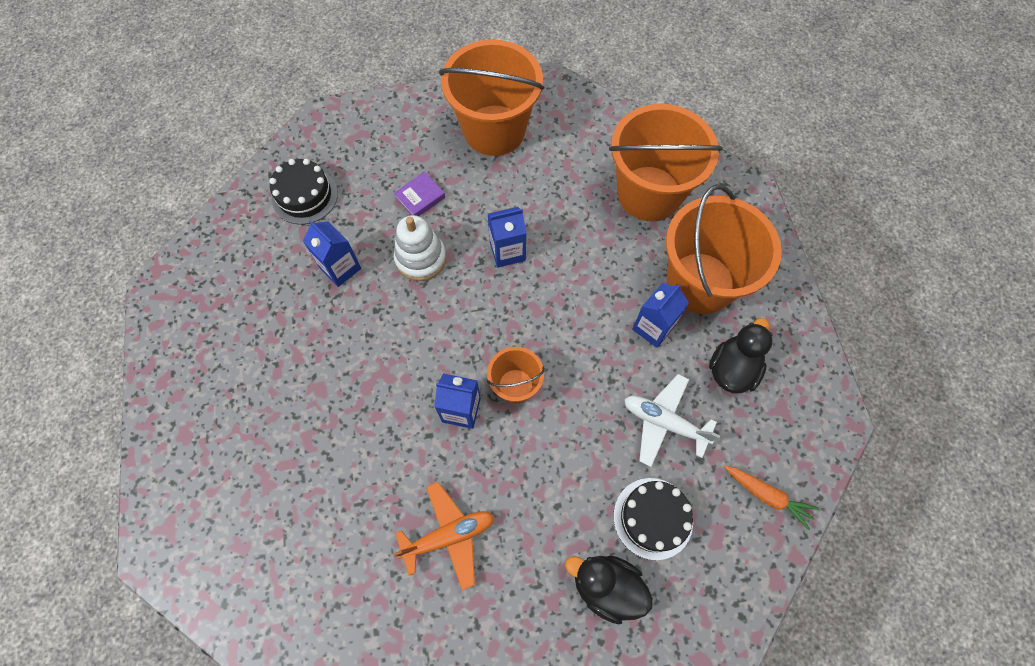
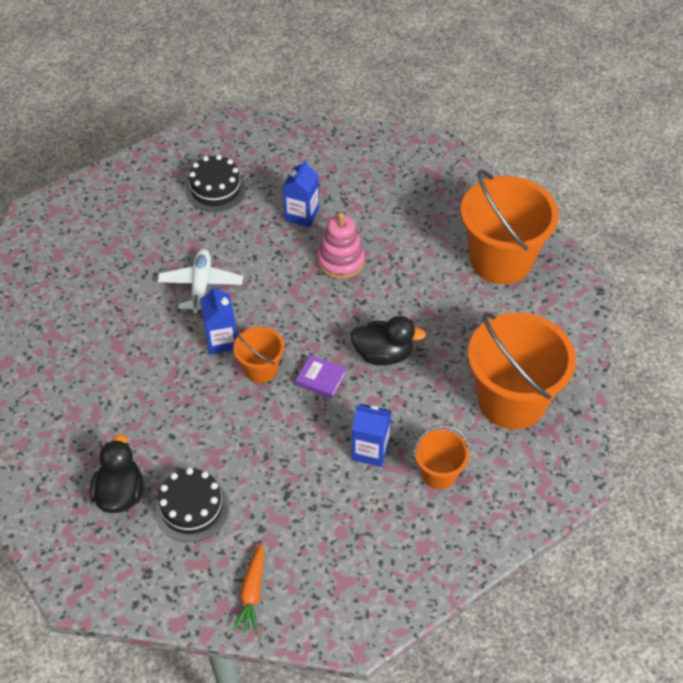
camera: 65 degrees right, 15 degrees down
black cake [269,159,338,225] -> black cake moved to [186,155,246,212]
white stacking toy [393,215,446,281] -> pink stacking toy [317,212,365,279]
orange plane [393,482,494,590] -> none
purple book [394,172,445,216] -> purple book moved to [296,355,346,399]
blue carton [488,207,527,268] -> none
white plane [624,374,720,467] -> white plane moved to [157,249,243,313]
orange bucket [666,184,782,314] -> orange bucket [414,425,470,489], size x0.50
black duck [709,318,773,393] -> black duck moved to [350,316,426,366]

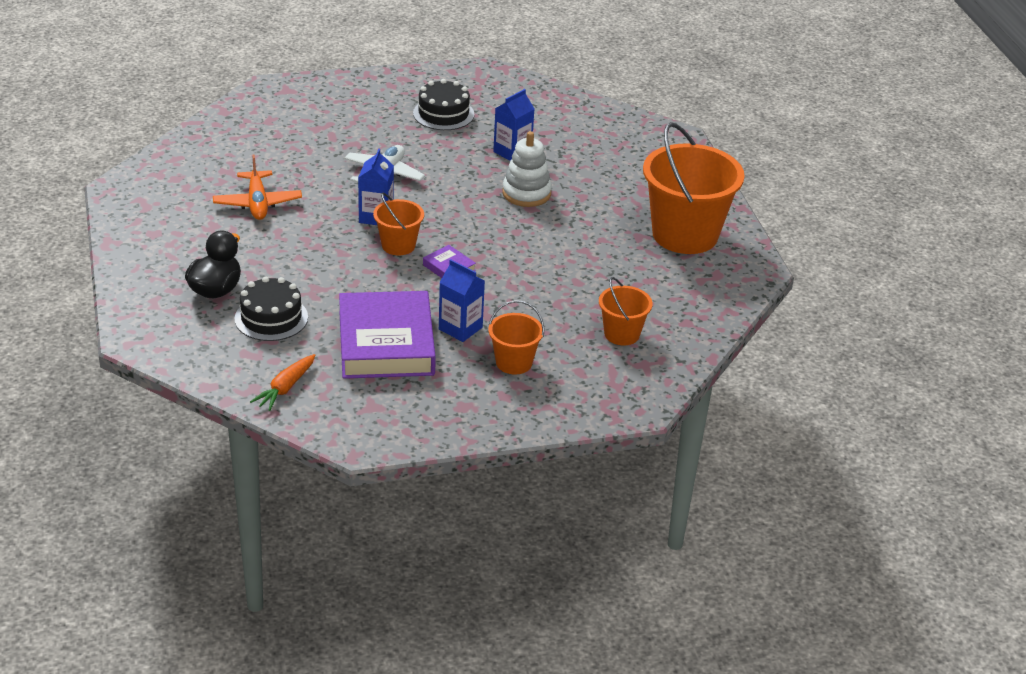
camera: 20 degrees right, 15 degrees down
pink stacking toy [317,212,365,279] -> white stacking toy [502,131,552,207]
black duck [350,316,426,366] -> none
orange bucket [468,312,576,430] -> orange bucket [599,277,653,346], size x0.50
none -> orange plane [213,155,302,220]
none -> purple book [339,291,436,379]

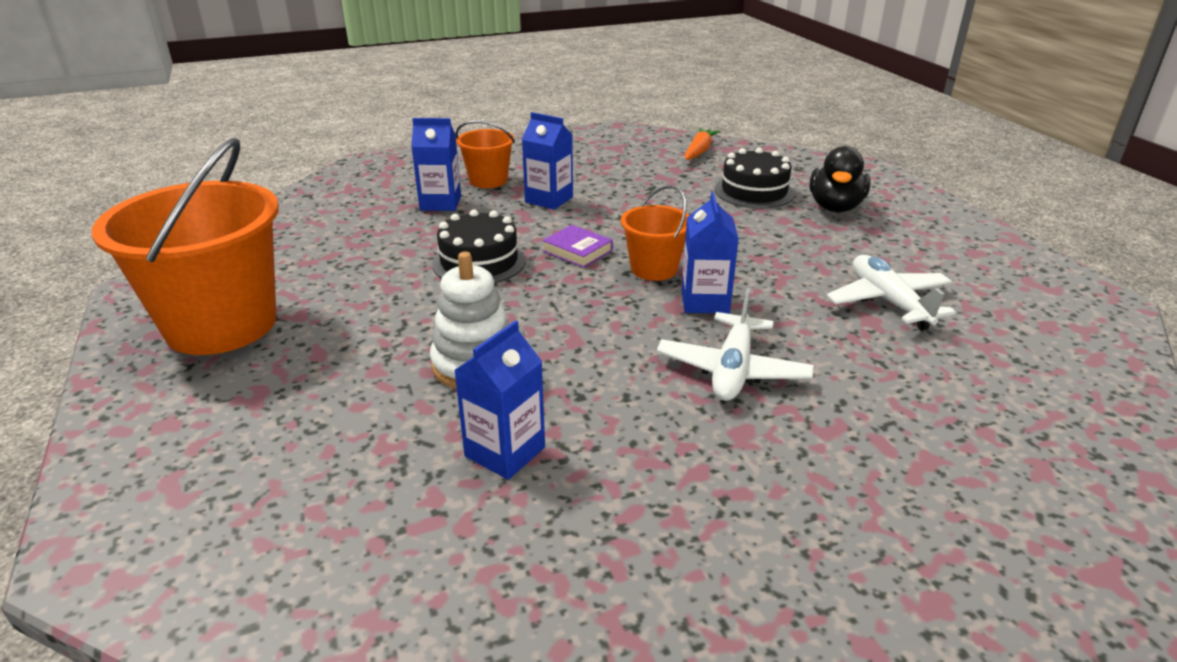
camera: 175 degrees right, 5 degrees down
orange plane [213,155,302,220] -> white plane [826,255,956,331]
purple book [339,291,436,379] -> none
black cake [413,79,474,130] -> black cake moved to [432,210,526,283]
orange bucket [599,277,653,346] -> none
none -> blue carton [411,118,461,211]

